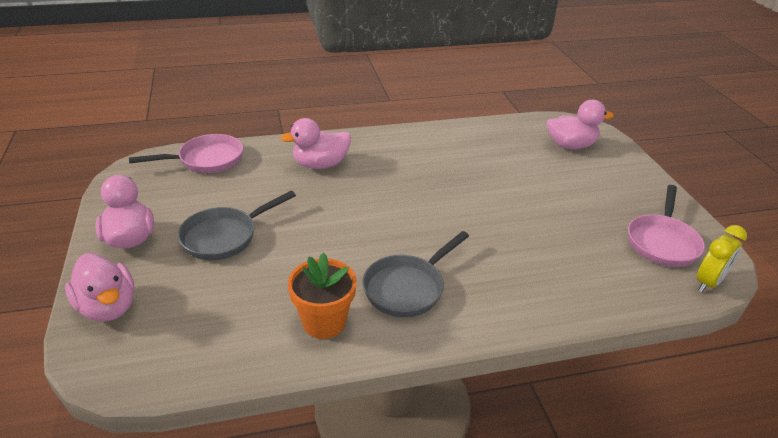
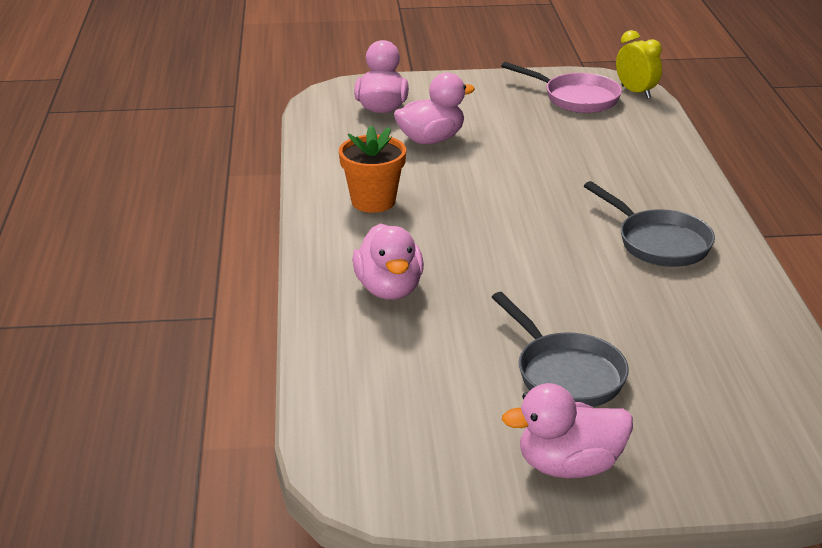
camera: 80 degrees left, 5 degrees down
pink duck [65,253,134,321] -> pink duck moved to [394,73,475,144]
pink pan [129,134,243,173] -> none
orange flower pot [288,253,357,339] -> orange flower pot moved to [339,126,406,213]

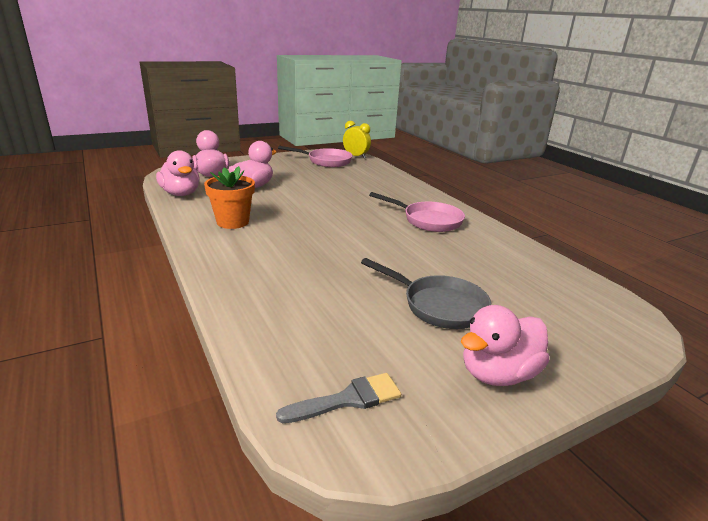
camera: 25 degrees left, 5 degrees down
pink duck [352,223,424,300] -> pink duck moved to [156,150,200,196]
grey pan [584,181,715,267] -> pink pan [369,192,465,232]
none -> grey brush [276,373,401,423]

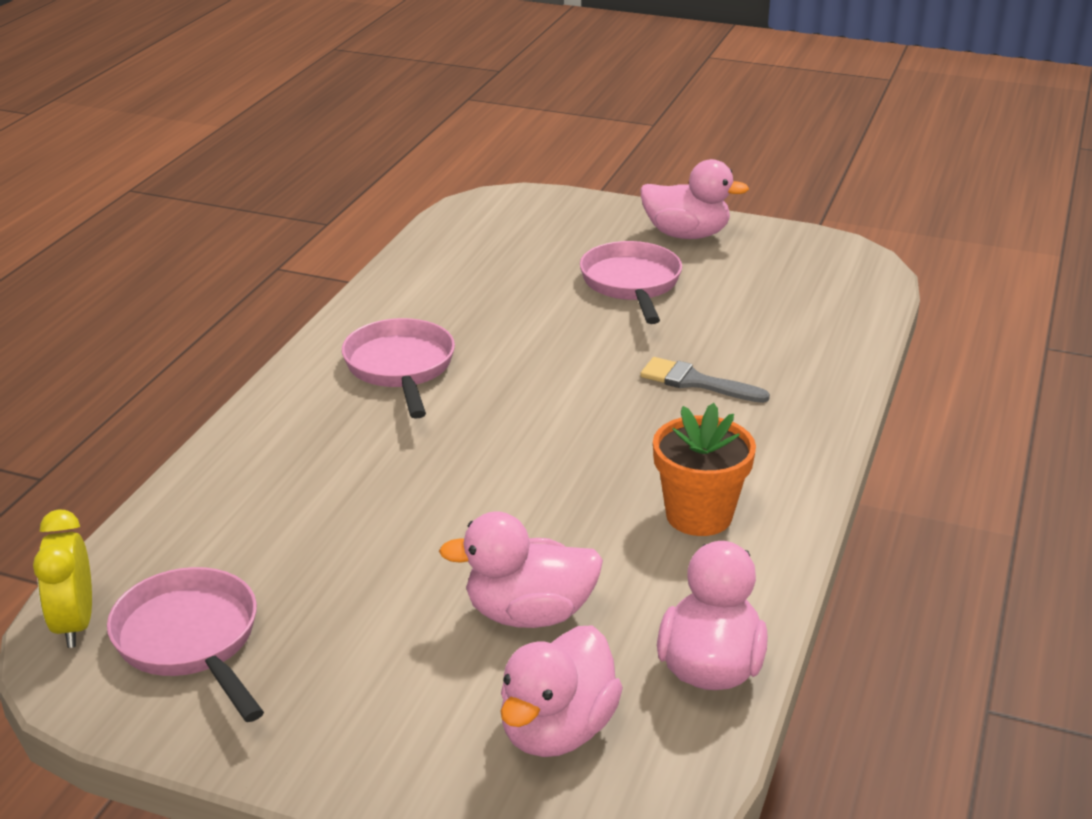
camera: 130 degrees left, 5 degrees up
grey brush [276,373,401,423] -> grey brush moved to [640,357,770,403]
grey pan [361,258,491,329] -> pink pan [580,241,682,324]

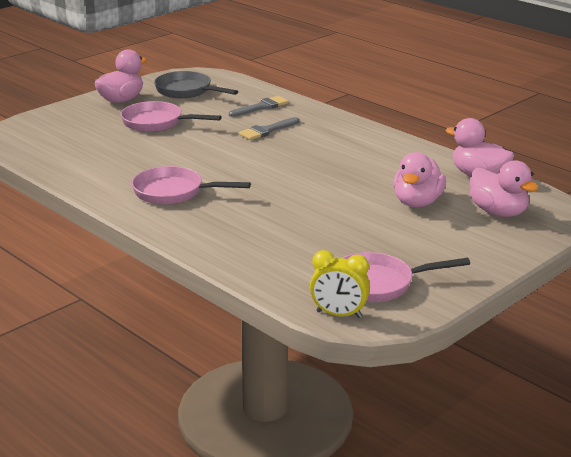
camera: 65 degrees left, 5 degrees down
orange flower pot [653,403,756,536] -> none
none -> grey pan [154,71,239,98]
none -> grey brush [229,96,289,117]

